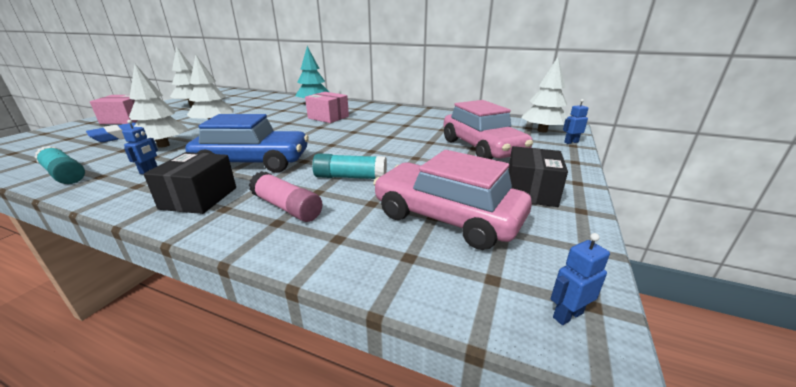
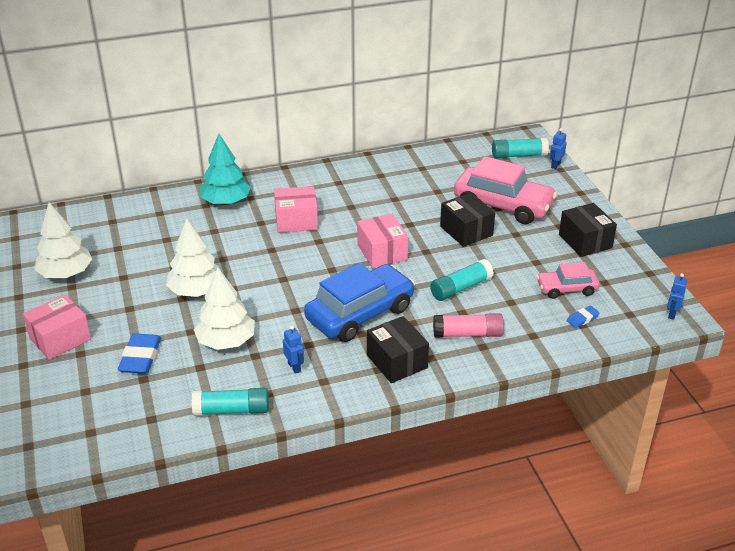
camera: 40 degrees left, 10 degrees up
pink car [373,150,532,250] -> pink car [537,262,599,299], size x0.55
white tree [521,57,567,132] -> turquoise glue stick [492,138,549,159]
none -> pink box [357,214,408,268]
none -> black box [440,193,495,247]
none -> blue eraser [566,306,600,328]

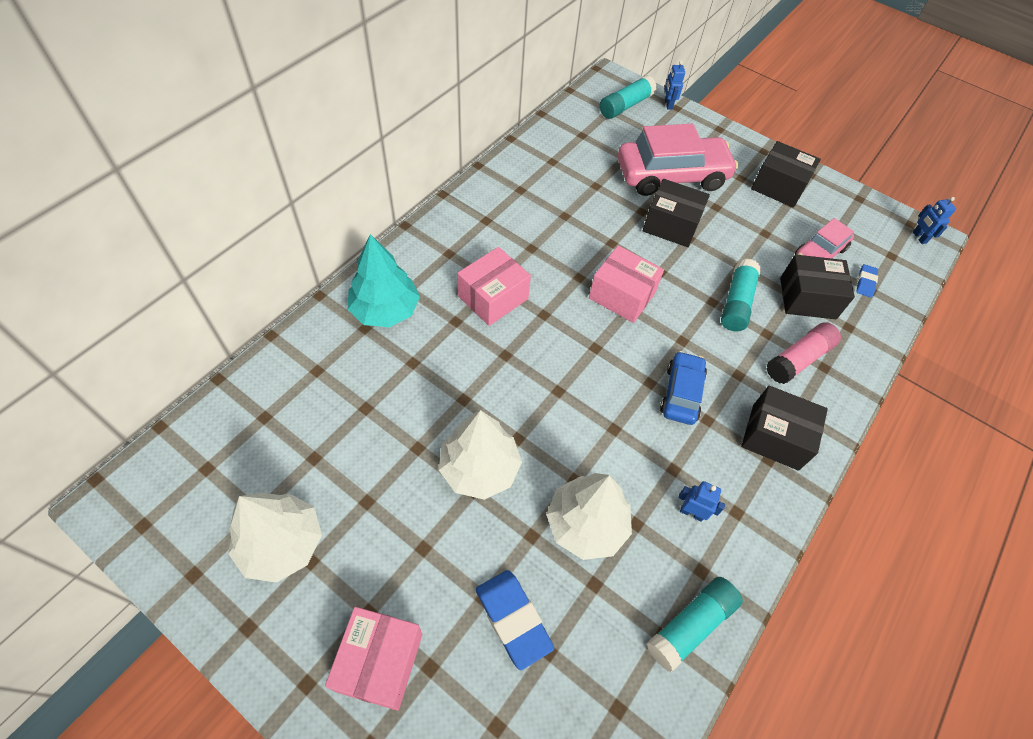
camera: 40 degrees left, 20 degrees up
blue car [304,263,415,342] -> blue car [660,351,707,425], size x0.55
none -> black box [780,255,855,319]

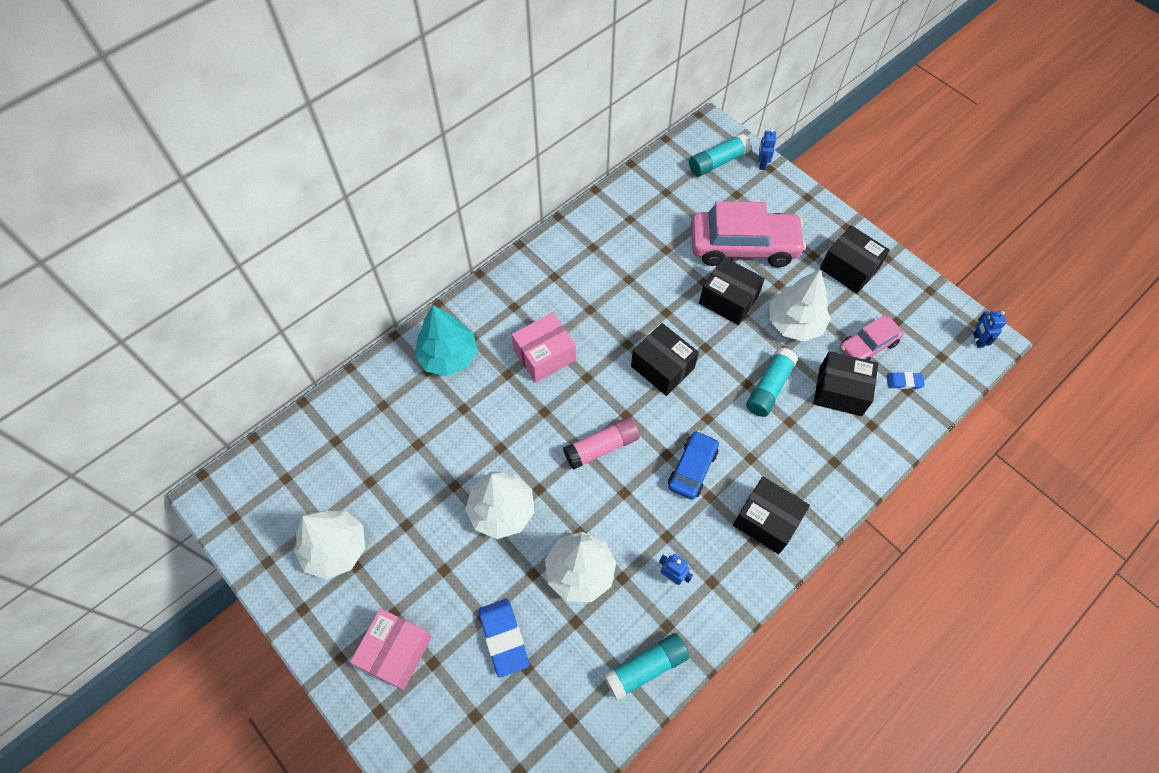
camera: 15 degrees right, 5 degrees up
pink box [589,246,664,323] -> black box [631,323,699,396]
pink glue stick [767,322,841,384] -> pink glue stick moved to [563,417,640,470]
blue eraser [856,264,878,297] -> blue eraser turned 60 degrees clockwise [887,372,925,389]
none -> white tree [769,269,831,342]

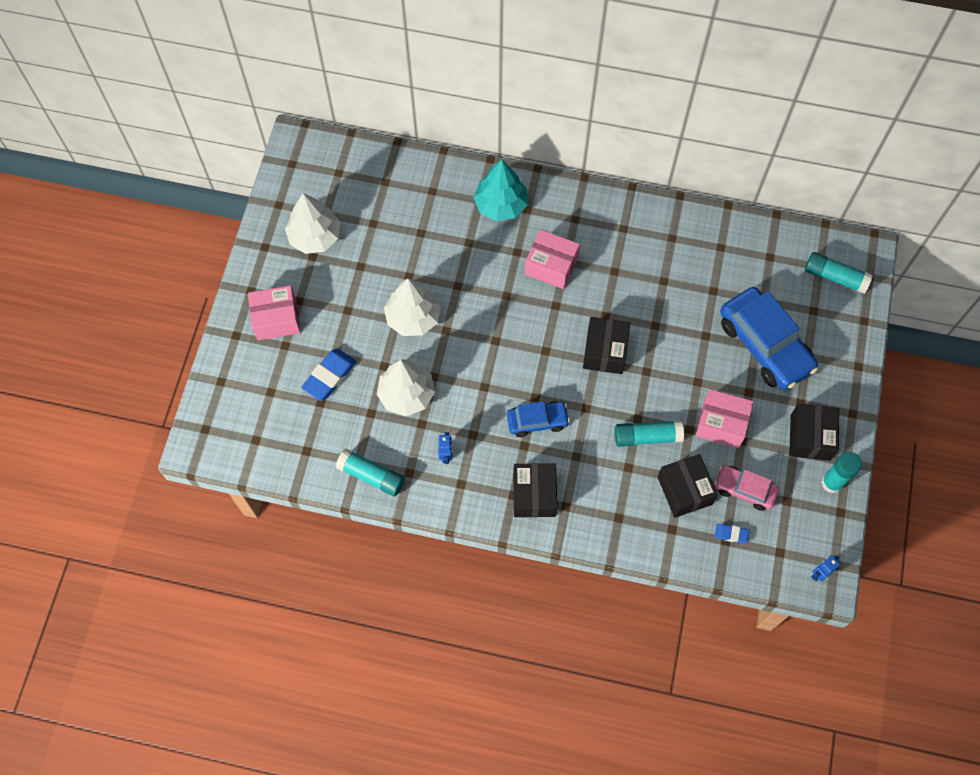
camera: 55 degrees right, 5 degrees up
pink glue stick [563,417,640,470] -> none
pink car [691,201,806,267] -> blue car [720,287,818,390]
black box [699,257,765,325] -> none
blue robot [759,129,776,170] -> none
white tree [769,269,831,342] -> pink box [695,389,754,448]
blue eraser [887,372,925,389] -> blue eraser turned 45 degrees counterclockwise [715,524,750,544]
none -> turquoise glue stick [821,452,862,493]

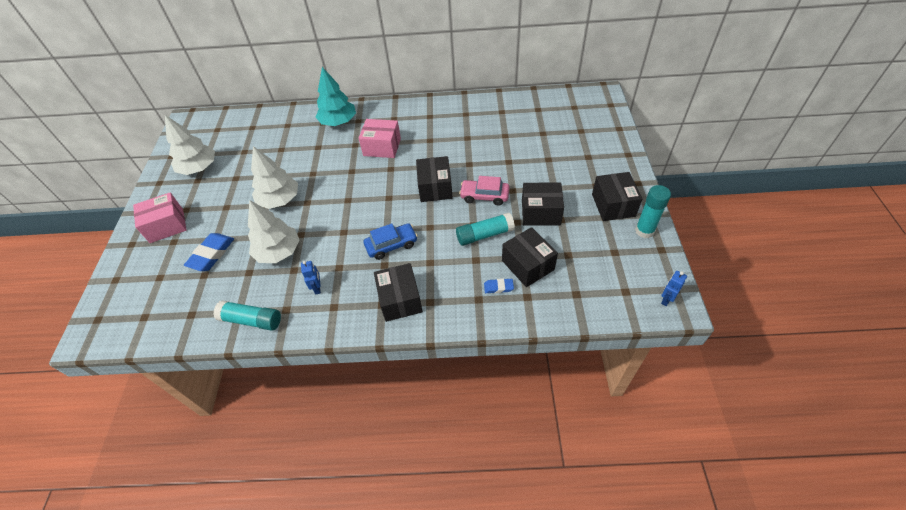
camera: 10 degrees left, 15 degrees down
pink box [695,389,754,448] -> black box [522,182,564,226]
pink car [714,465,779,511] -> pink car moved to [459,176,510,206]
blue eraser [715,524,750,544] -> blue eraser moved to [484,278,514,293]
blue car [720,287,818,390] -> none
turquoise glue stick [805,252,873,294] -> none

